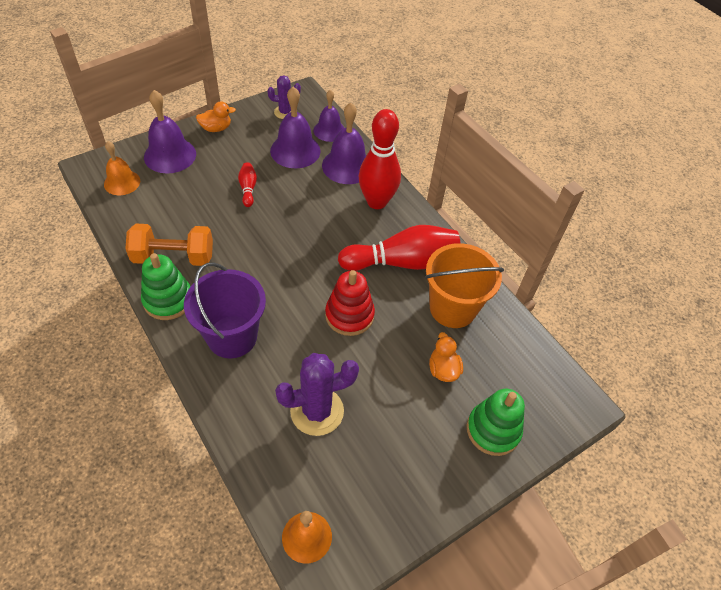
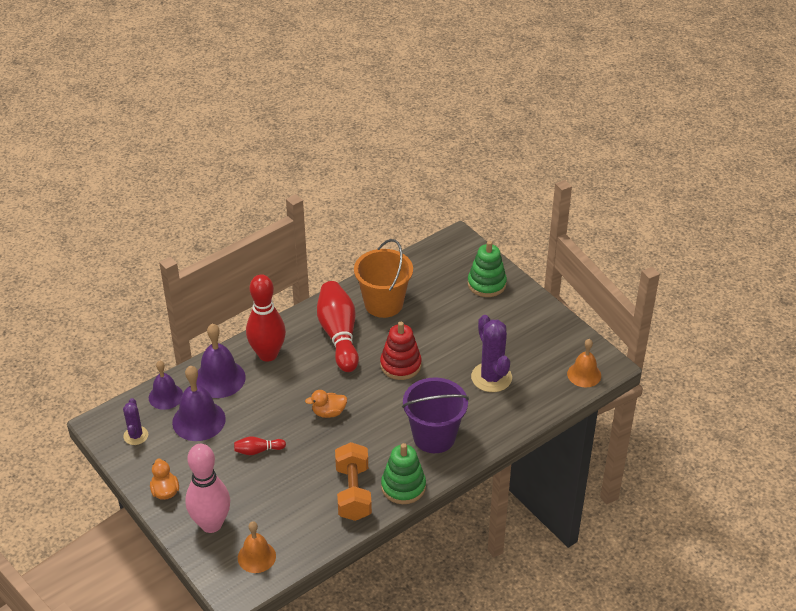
camera: 90 degrees left, 10 degrees down
purple bell [144,90,196,173] -> pink bowling pin [185,444,230,533]
orange duck [429,332,463,382] -> orange duck moved to [305,390,347,418]

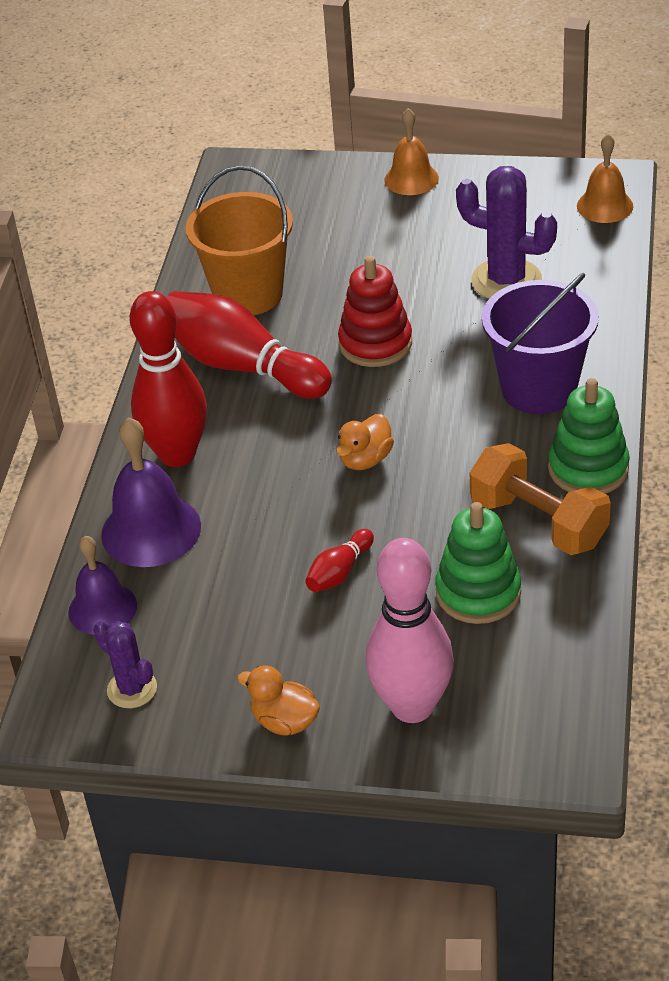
camera: 40 degrees left, 0 degrees up
purple bell [172,365,226,441] -> none
orange bell [238,521,276,573] -> orange bell moved to [385,108,439,195]
green stacking toy [468,241,507,297] -> green stacking toy moved to [435,502,521,624]

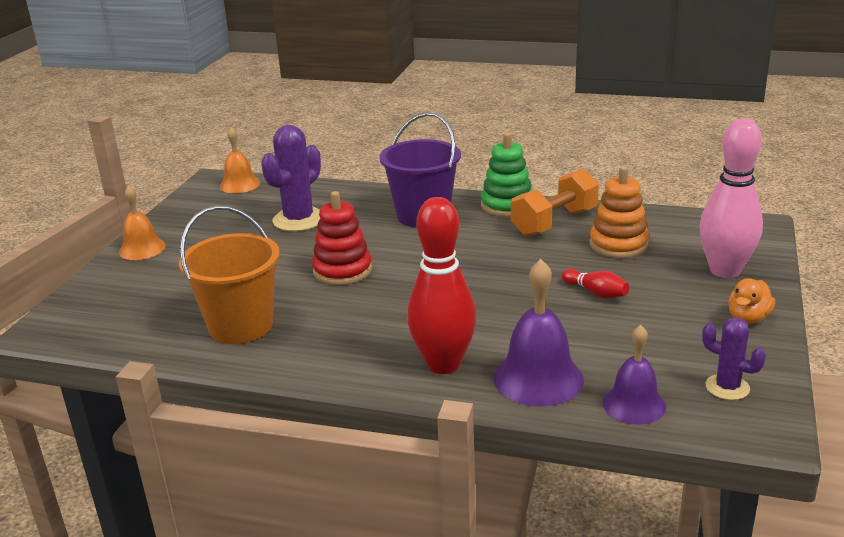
camera: 85 degrees left, 15 degrees down
purple cactus [93,621,157,708] -> purple cactus turned 75 degrees clockwise [702,317,766,400]
red bowling pin [166,291,332,399] -> none
orange duck [336,414,394,470] -> none
green stacking toy [435,502,521,624] -> orange stacking toy [590,166,649,258]

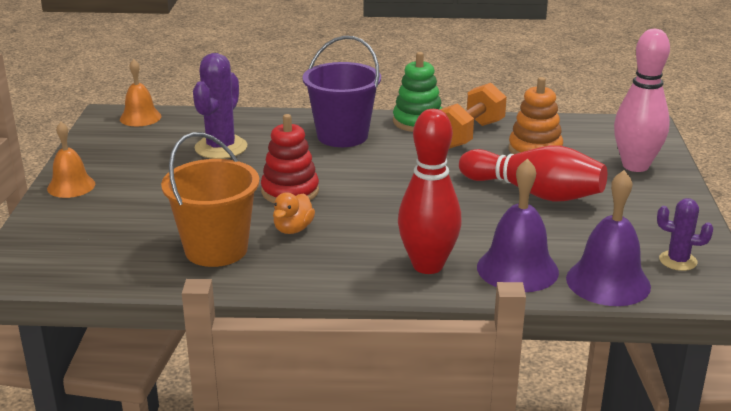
camera: 15 degrees left, 0 degrees up
red bowling pin [562,269,629,298] -> red bowling pin [459,146,607,202], size x2.21
purple bell [602,325,666,424] -> purple bell [566,170,651,306], size x1.51
orange duck [728,278,775,324] -> orange duck moved to [273,192,315,234]

